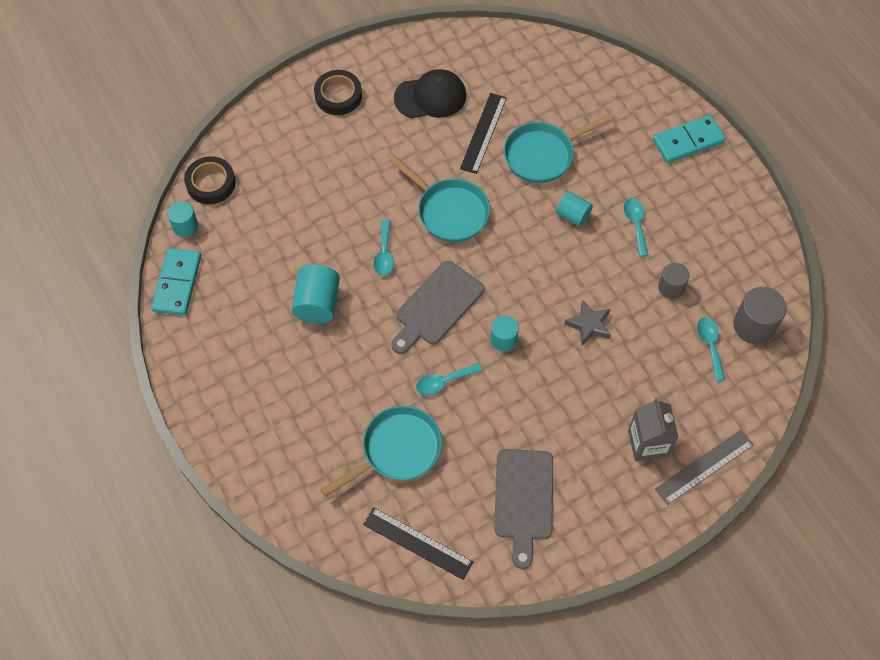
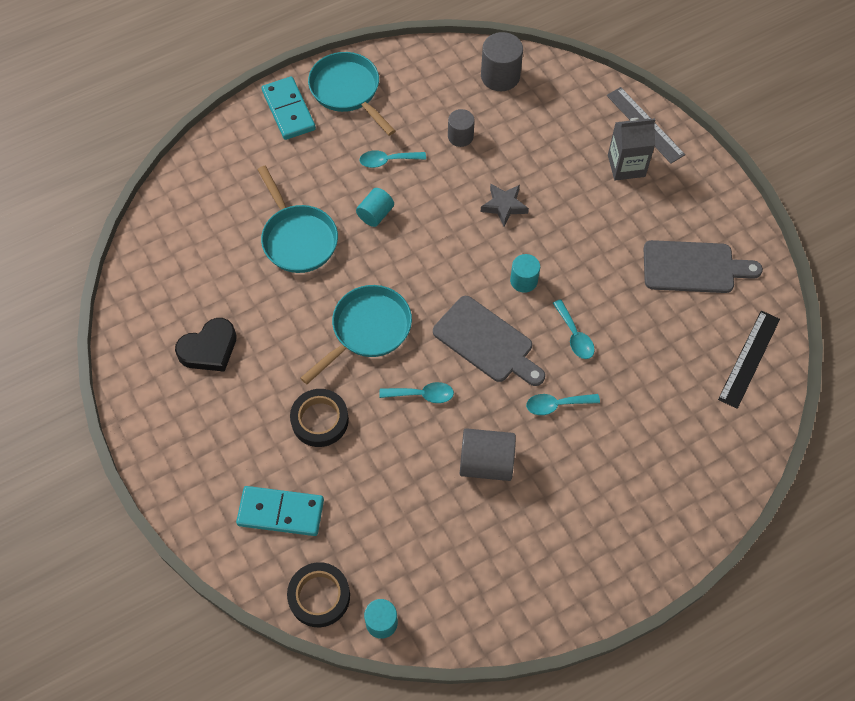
camera: 90 degrees left, 0 degrees up
turquoise domino [151,248,201,316] -> turquoise domino moved to [236,486,324,536]
turquoise cylinder [292,264,340,323] -> grey cylinder [460,428,516,481]
black tape [314,70,362,115] -> black tape moved to [290,389,349,447]
turquoise pan [320,406,442,497] -> turquoise pan moved to [308,52,395,136]
black cap [394,69,466,118] -> black heart [175,318,237,372]
black ruler [460,93,507,174] -> none
turquoise spoon [697,317,725,381] -> turquoise spoon moved to [526,394,600,415]

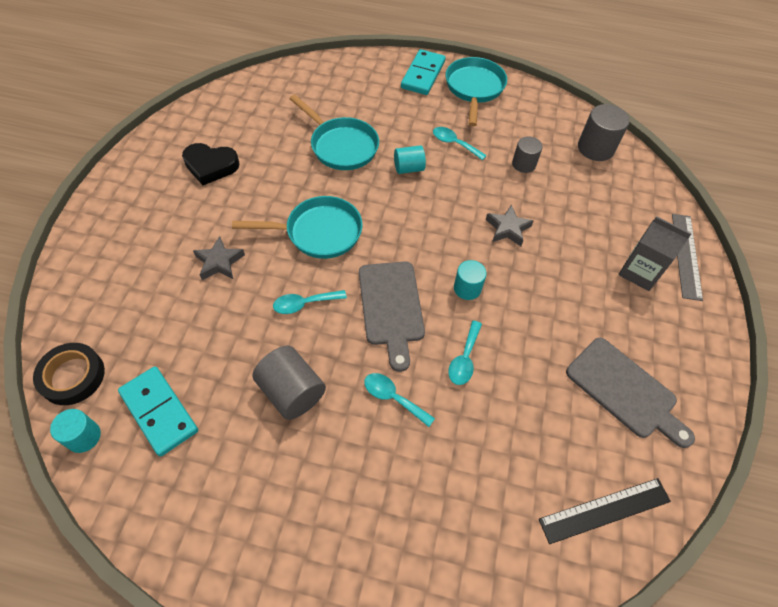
camera: 40 degrees right, 5 degrees down
turquoise domino [236,486,324,536] -> turquoise domino moved to [118,366,198,457]
turquoise pan [257,166,338,273] -> turquoise pan turned 60 degrees counterclockwise [289,95,379,170]
black tape [290,389,349,447] -> grey star [193,236,245,280]
turquoise spoon [379,382,454,403] -> turquoise spoon turned 120 degrees clockwise [273,290,347,314]

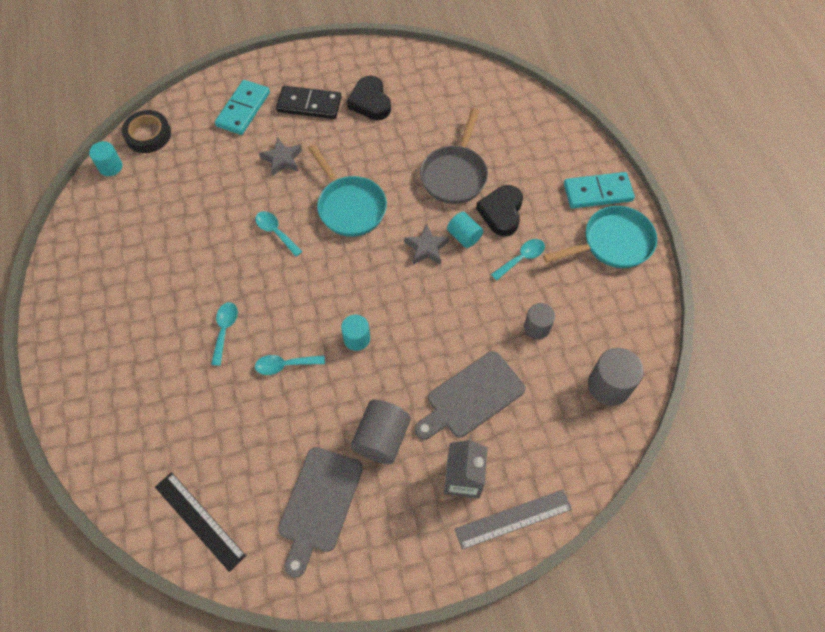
camera: 65 degrees right, 5 degrees up
turquoise domino [118,366,198,457] -> turquoise domino moved to [215,80,270,135]
grey cylinder [253,345,326,420] -> grey cylinder moved to [351,400,411,464]
turquoise pan [289,95,379,170] -> grey pan [420,108,488,204]
grey cutting board [359,262,425,372] -> grey cutting board moved to [415,351,526,440]
turquoise spoon [433,127,487,160] -> turquoise spoon turned 45 degrees clockwise [491,239,545,281]
grey star [486,204,533,246] -> grey star moved to [404,224,449,265]
none -> black domino [276,86,342,119]
none -> black heart [476,185,523,236]

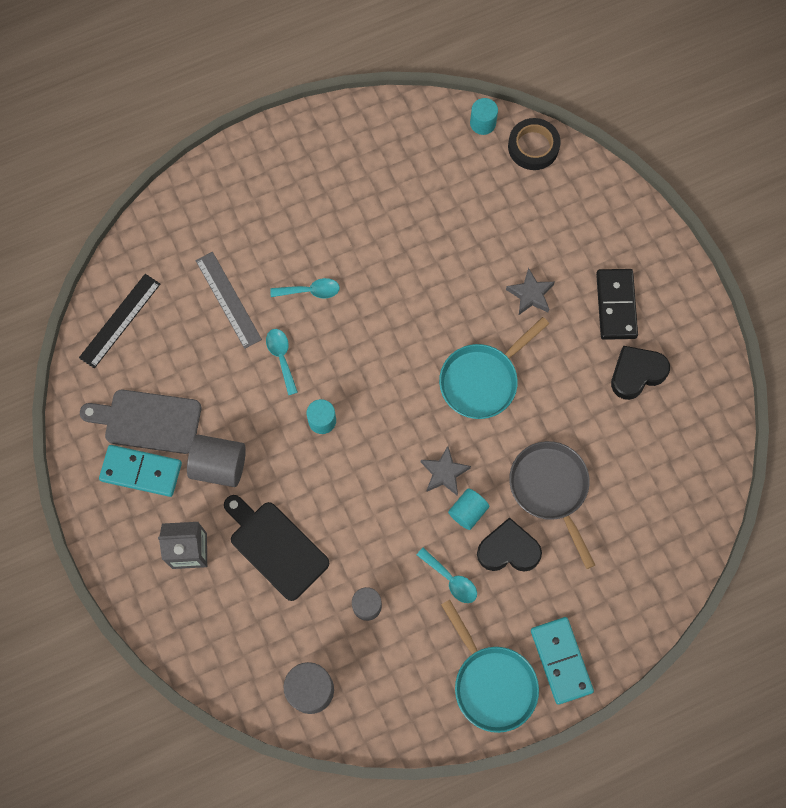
camera: 80 degrees right, 10 degrees up
turquoise domino [215,80,270,135] -> turquoise domino moved to [99,445,182,497]
turquoise spoon [255,211,303,257] -> none
grey cutting board [415,351,526,440] -> black cutting board [224,495,329,601]
grey pan [420,108,488,204] -> grey pan turned 60 degrees clockwise [509,441,595,569]
grey ruler [454,490,572,550] -> grey ruler moved to [195,252,262,349]

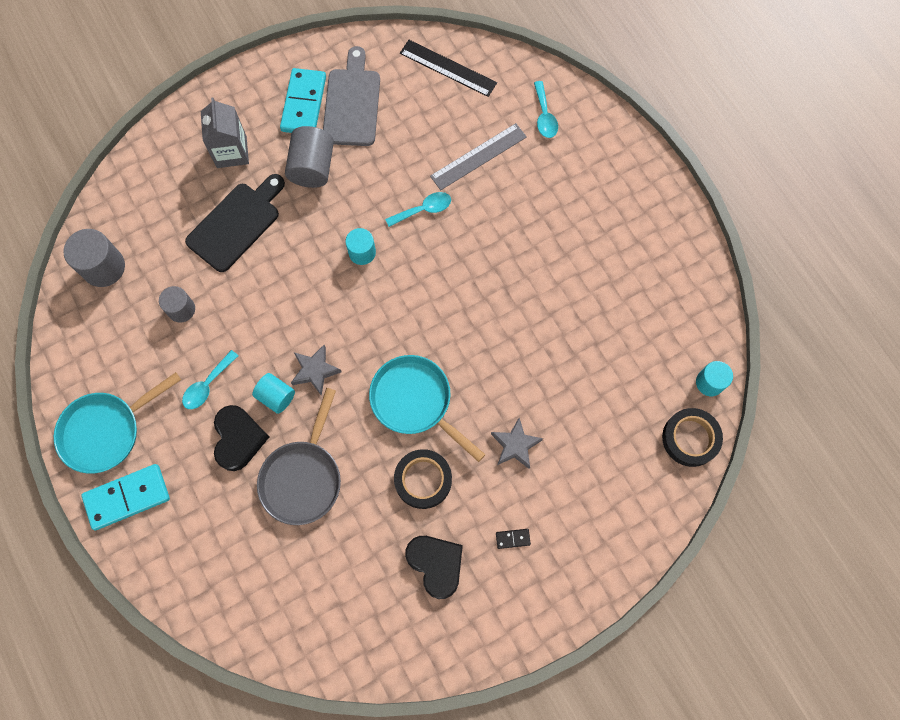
camera: 85 degrees right, 0 degrees up
turquoise spoon [270,278,340,298] -> turquoise spoon moved to [534,81,558,138]
grey pan [509,441,595,569] -> grey pan turned 135 degrees clockwise [257,388,341,525]
black domino [596,269,638,340] -> black domino [496,529,531,549], size x0.42
none -> black tape [394,449,452,509]

